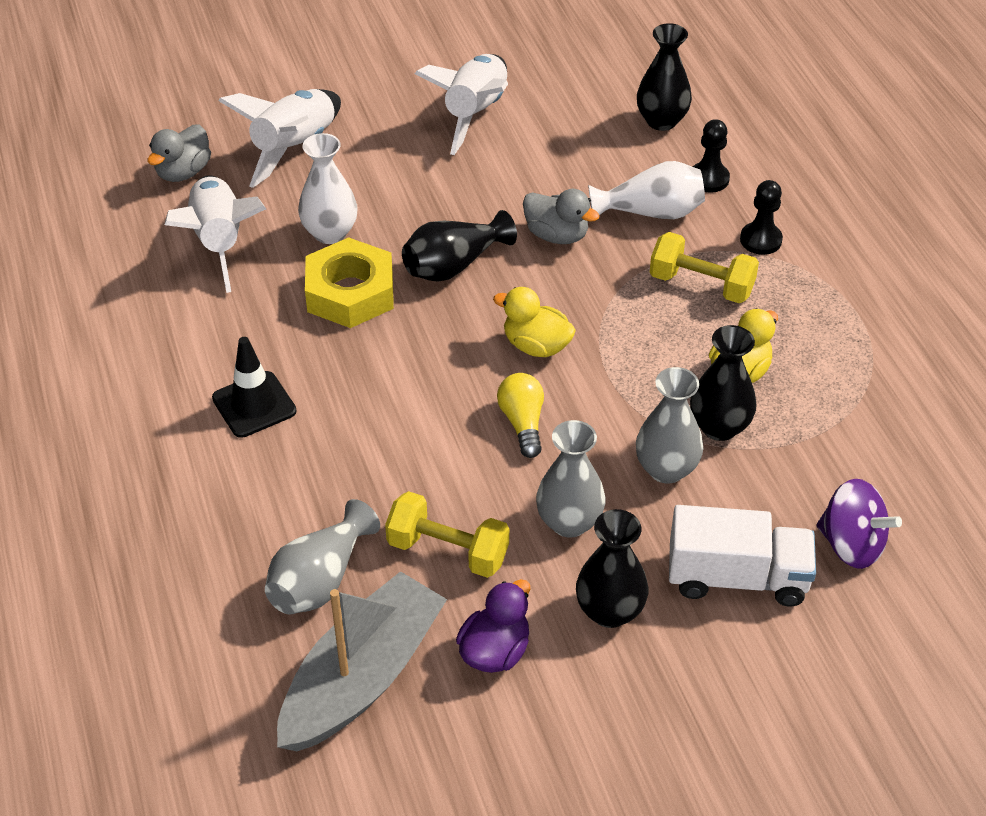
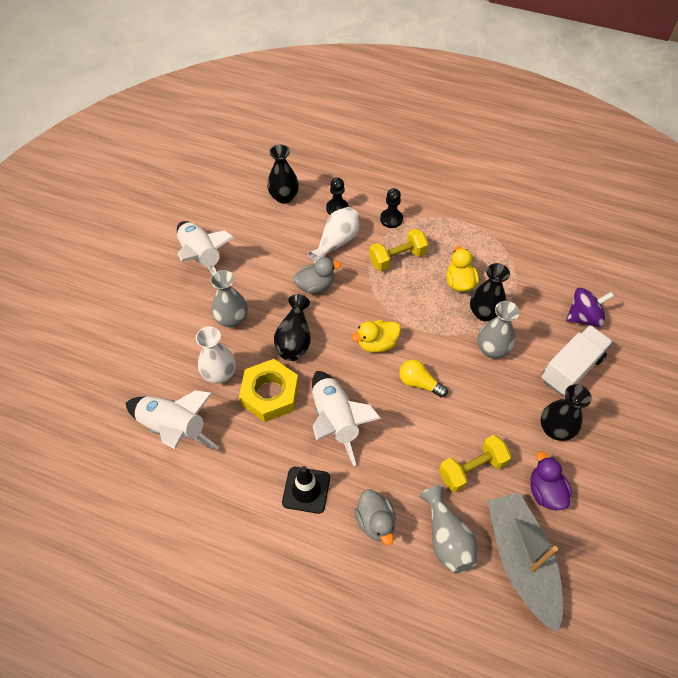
camera: 50 degrees left, 10 degrees up
grey duck [147,124,211,182] -> grey duck moved to [355,490,396,545]
white rocket [218,89,341,188] -> white rocket moved to [312,371,381,466]
grey vase [536,420,606,538] -> grey vase moved to [210,270,248,328]

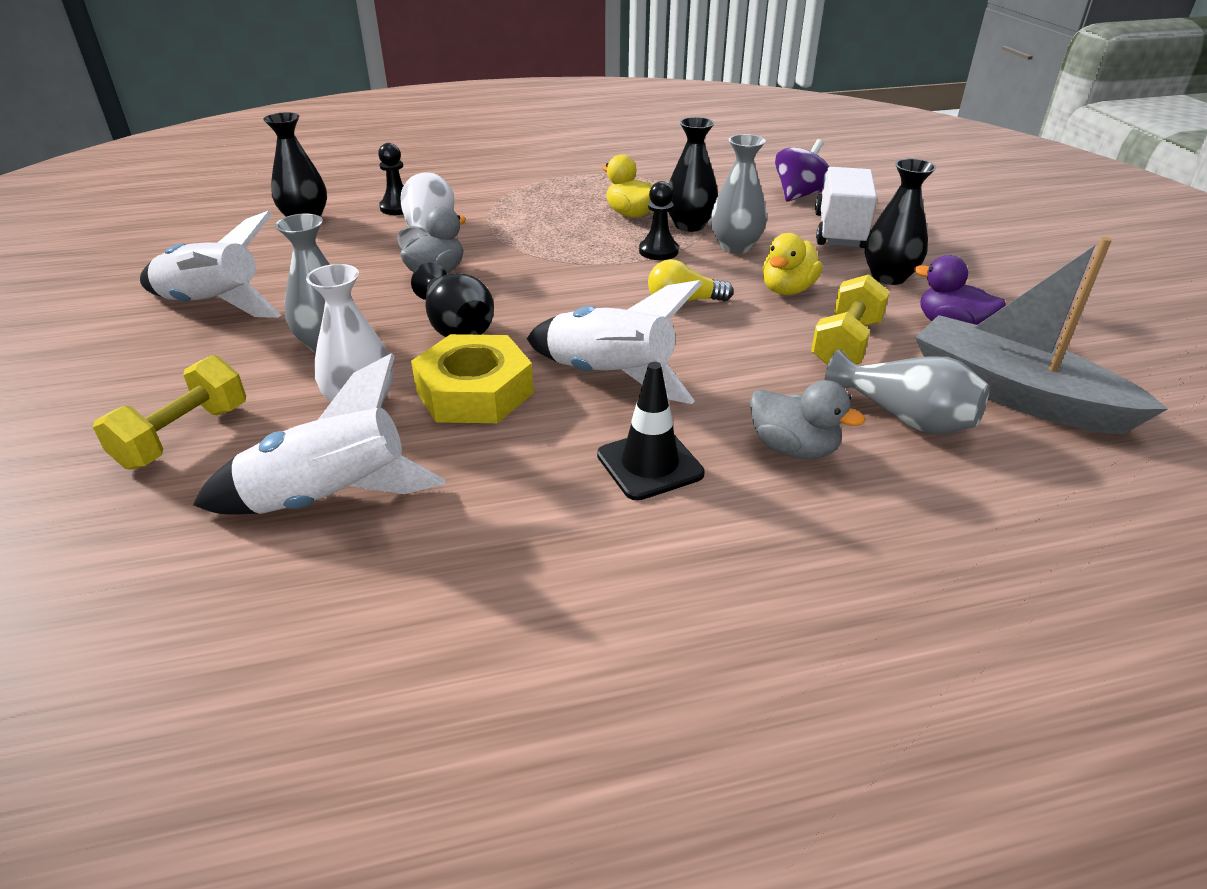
camera: 35 degrees left, 20 degrees down
yellow duck [352,320,401,353] -> yellow duck moved to [763,233,823,295]
yellow dumbbell [369,229,429,271] -> yellow dumbbell moved to [93,355,246,470]
black pawn [380,188,403,228] -> black pawn moved to [639,181,679,260]

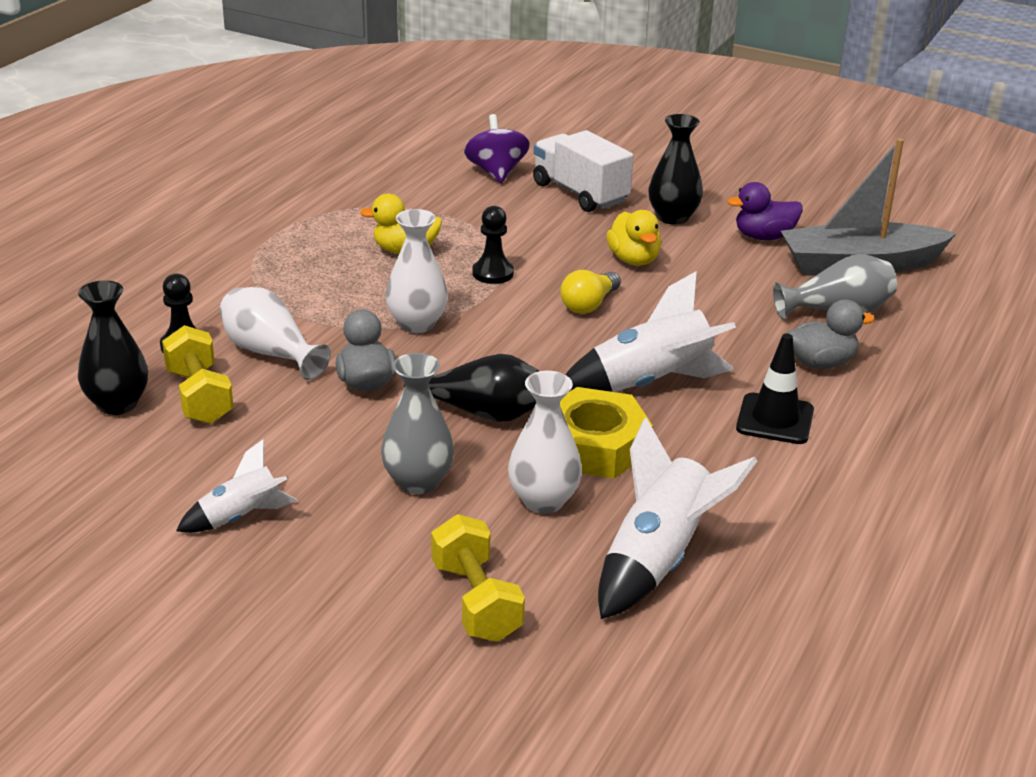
camera: 50 degrees left, 5 degrees down
white rocket [140,211,281,318] -> white rocket [176,439,297,533], size x0.58
black vase [668,117,718,232] -> none
grey vase [711,134,767,254] -> none
yellow dumbbell [811,274,890,365] -> yellow dumbbell moved to [162,325,234,424]
none -> white vase [386,209,448,333]

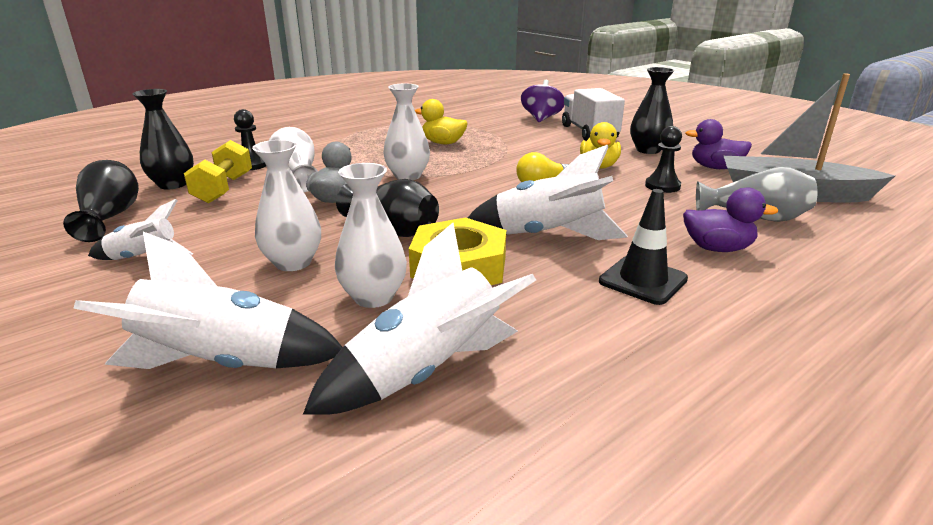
camera: 25 degrees right, 5 degrees down
grey vase [381,353,454,494] -> white vase [252,140,321,271]
yellow dumbbell [431,514,525,642] -> white rocket [73,232,342,369]
black pawn [473,206,514,284] -> black pawn moved to [645,126,682,193]
grey duck [787,299,875,369] -> purple duck [683,187,778,252]
none -> black vase [63,160,139,242]

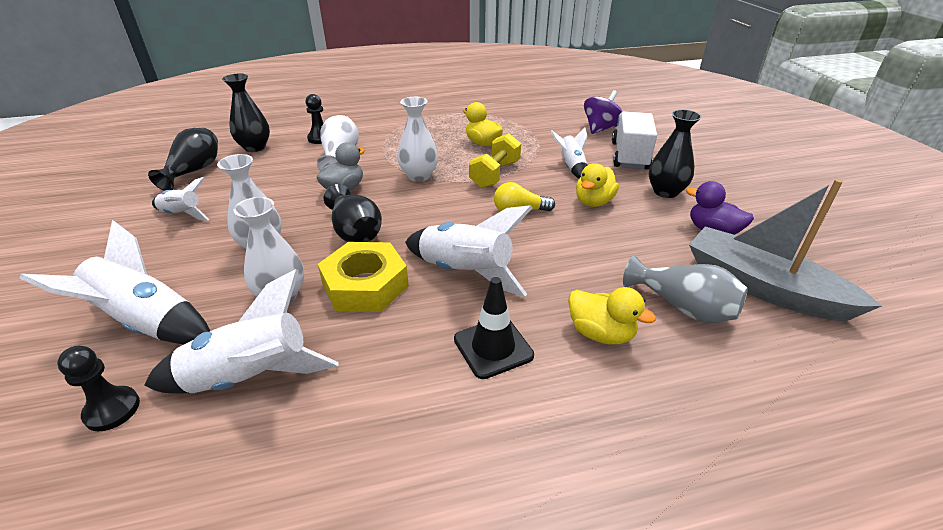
camera: 25 degrees right, 10 degrees up
yellow dumbbell [184,140,252,203] -> yellow dumbbell moved to [469,133,521,188]
black pawn [645,126,682,193] -> black pawn moved to [57,346,140,431]
purple duck [683,187,778,252] -> yellow duck [568,287,656,345]
none -> white rocket [551,127,588,179]

